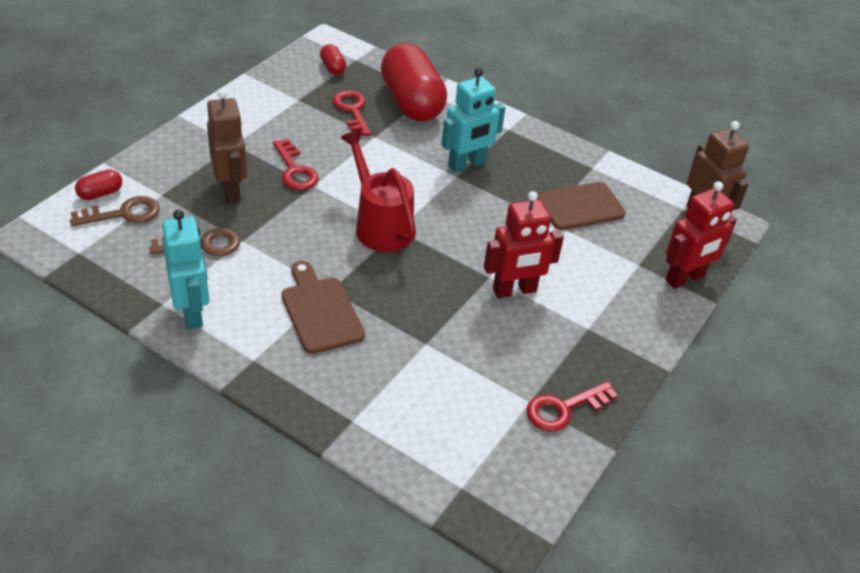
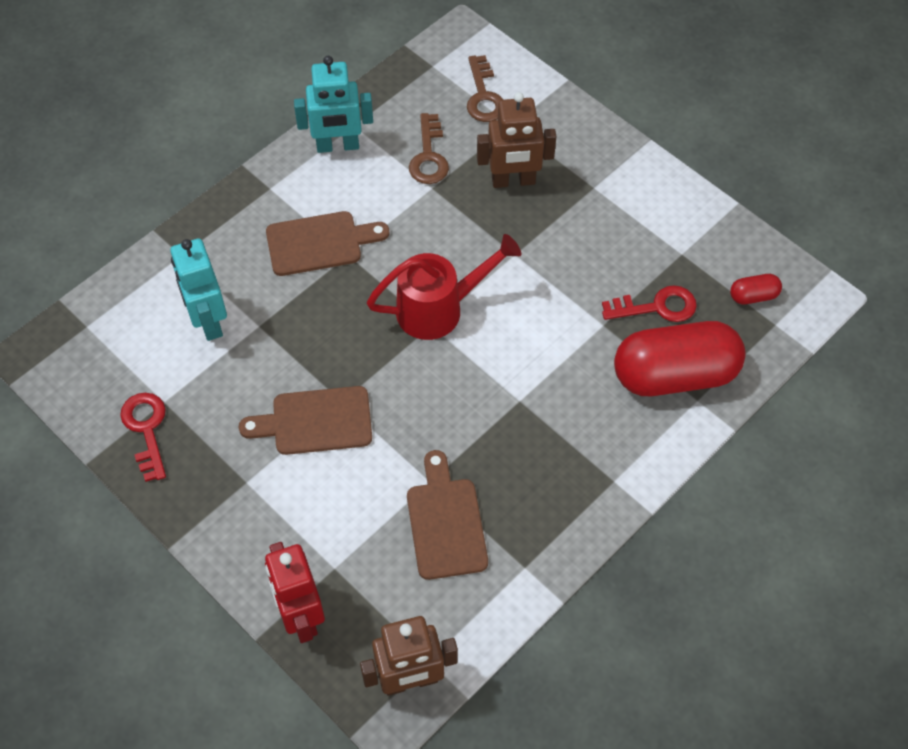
camera: 105 degrees right, 15 degrees up
red capsule [75,169,122,200] -> none
red key [273,139,319,190] -> none
turquoise robot [441,68,505,173] -> turquoise robot moved to [170,239,227,341]
red robot [484,191,564,298] -> brown cutting board [239,386,372,455]

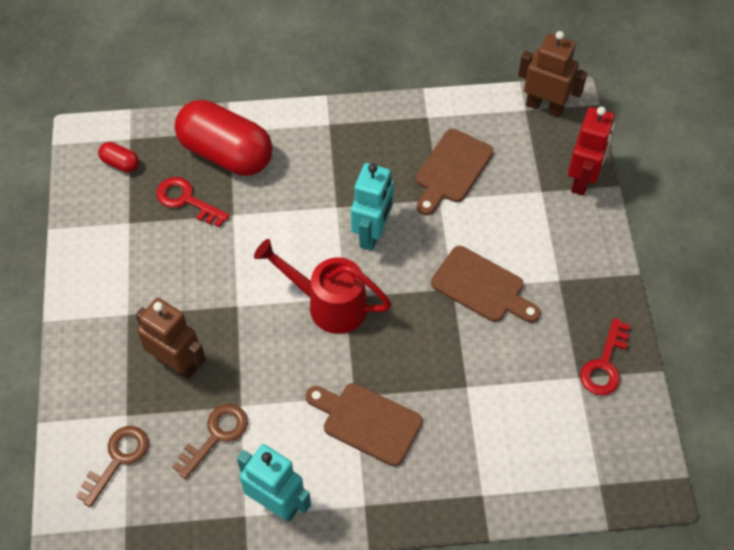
camera: 140 degrees left, 0 degrees up
turquoise robot [170,239,227,341] -> turquoise robot moved to [351,163,394,251]

